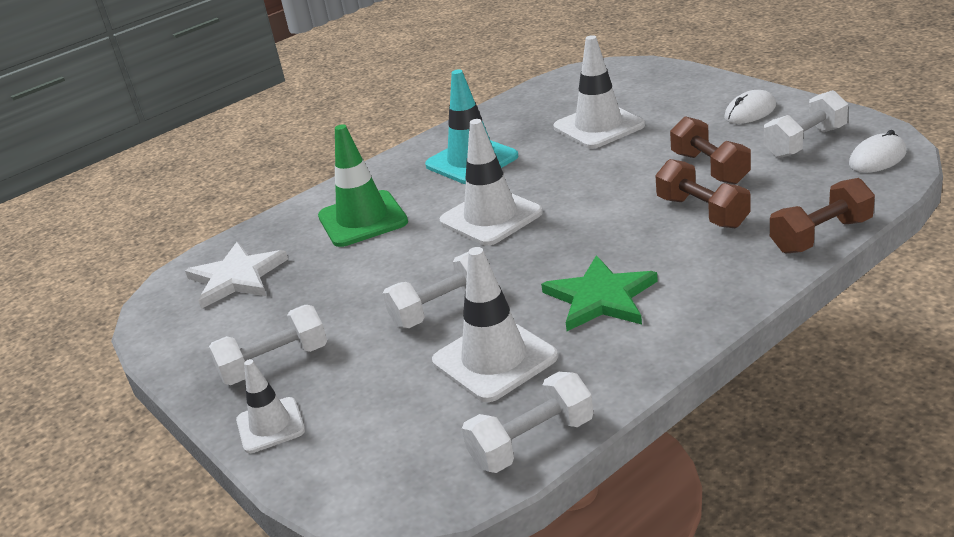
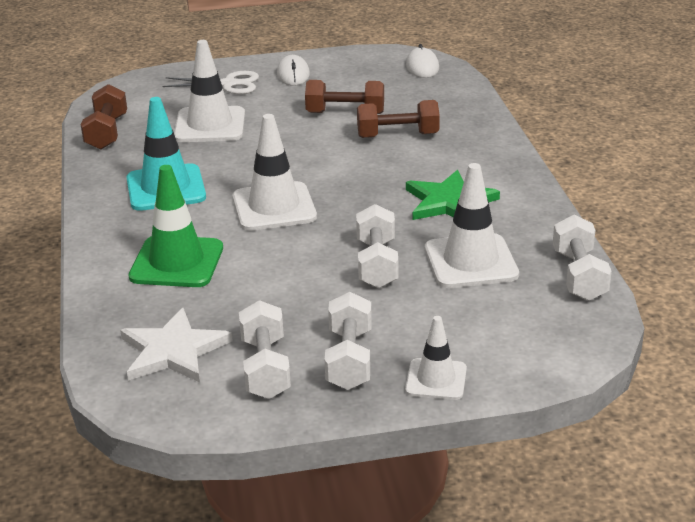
camera: 65 degrees left, 0 degrees up
white dumbbell [764,90,848,158] -> white dumbbell moved to [239,300,291,399]
brown dumbbell [770,178,875,254] -> brown dumbbell moved to [81,84,127,150]
none -> white scissors [163,71,259,94]

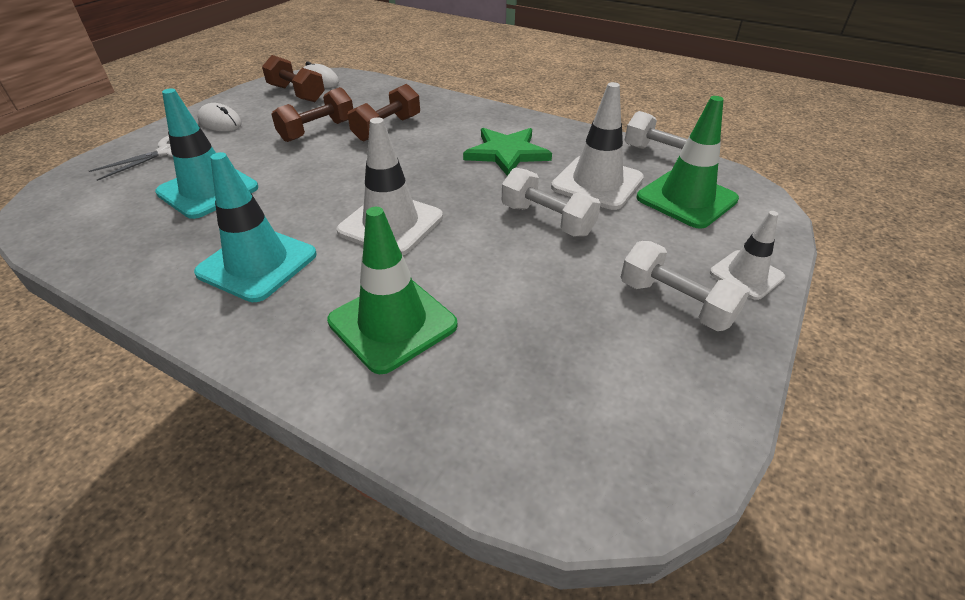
camera: 50 degrees left, 10 degrees up
brown dumbbell [81,84,127,150] -> brown dumbbell moved to [262,55,325,102]
white star [120,308,233,383] -> none
white traffic cone [174,40,245,142] -> turquoise traffic cone [155,89,258,219]
white dumbbell [239,300,291,399] -> none
none -> green traffic cone [637,96,739,229]

